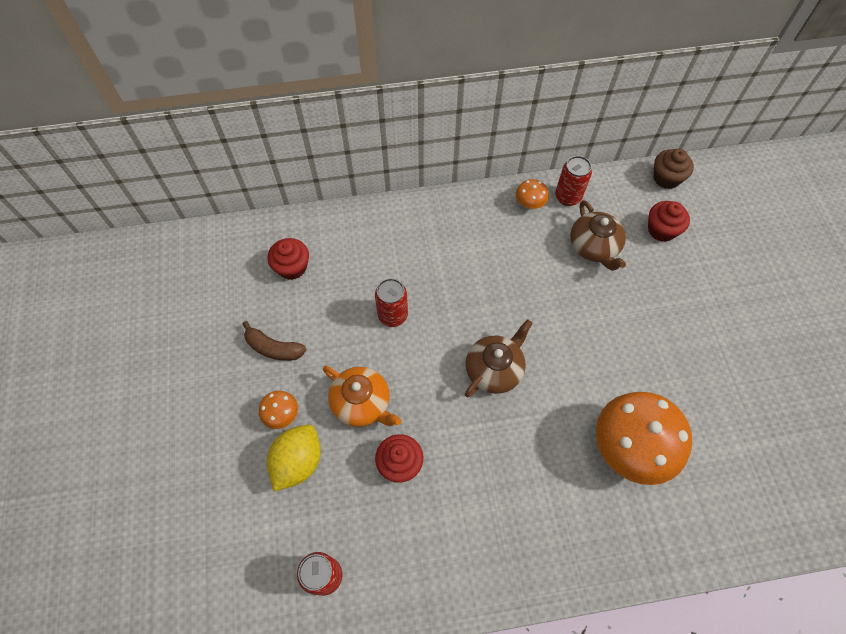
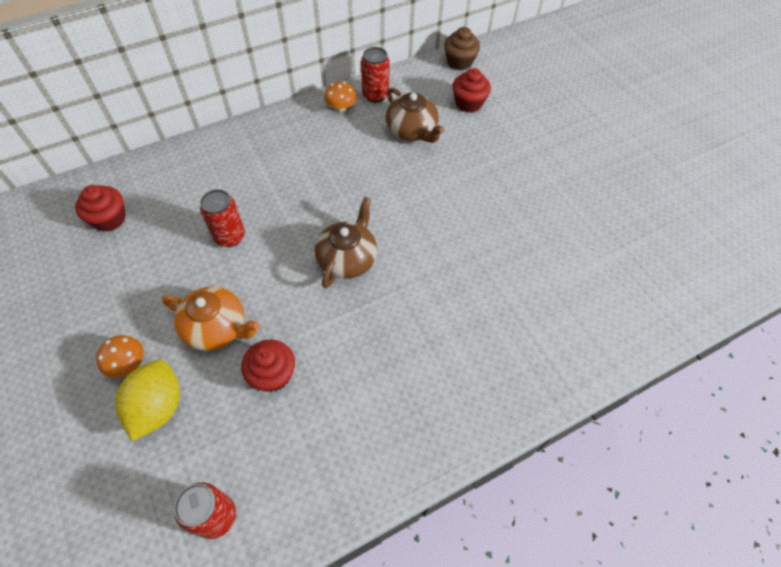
camera: 20 degrees left, 5 degrees down
brown banana [243,321,306,361] -> none
orange mushroom [596,392,692,485] -> none

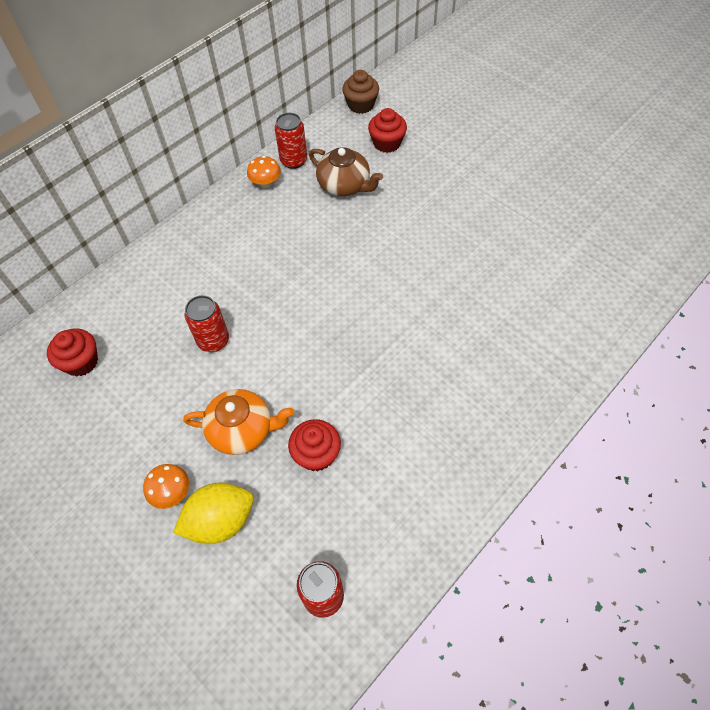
camera: 15 degrees left, 0 degrees up
yellow lemon [115,360,180,441] -> yellow lemon turned 75 degrees clockwise [173,482,254,544]
brown teapot [315,197,377,288] -> none

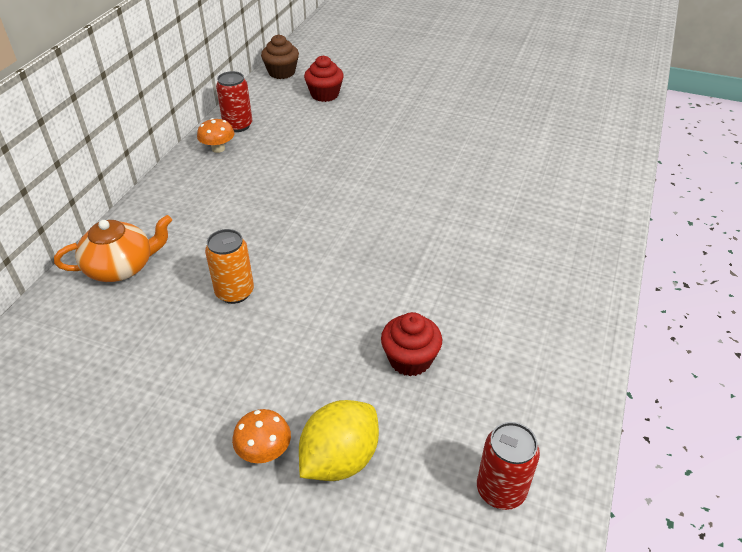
camera: 25 degrees left, 15 degrees down
red cupcake [47,328,98,377] -> none
orange teapot [183,389,294,455] -> orange teapot moved to [54,215,172,282]
red can [185,295,229,352] -> orange can [205,229,254,304]
brown teapot [309,147,383,196] -> none

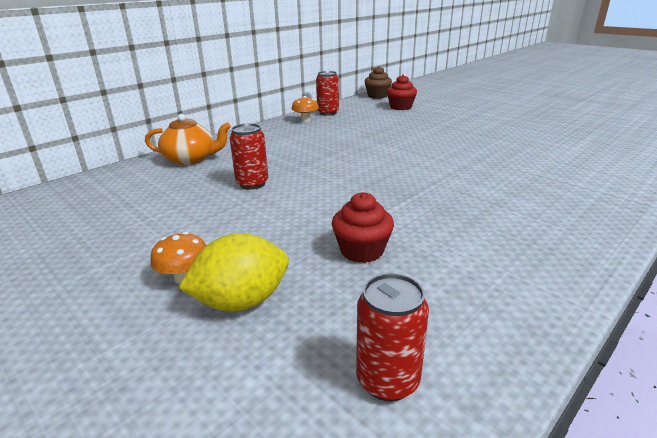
camera: 25 degrees right, 15 degrees down
orange can [205,229,254,304] -> red can [230,123,268,190]

